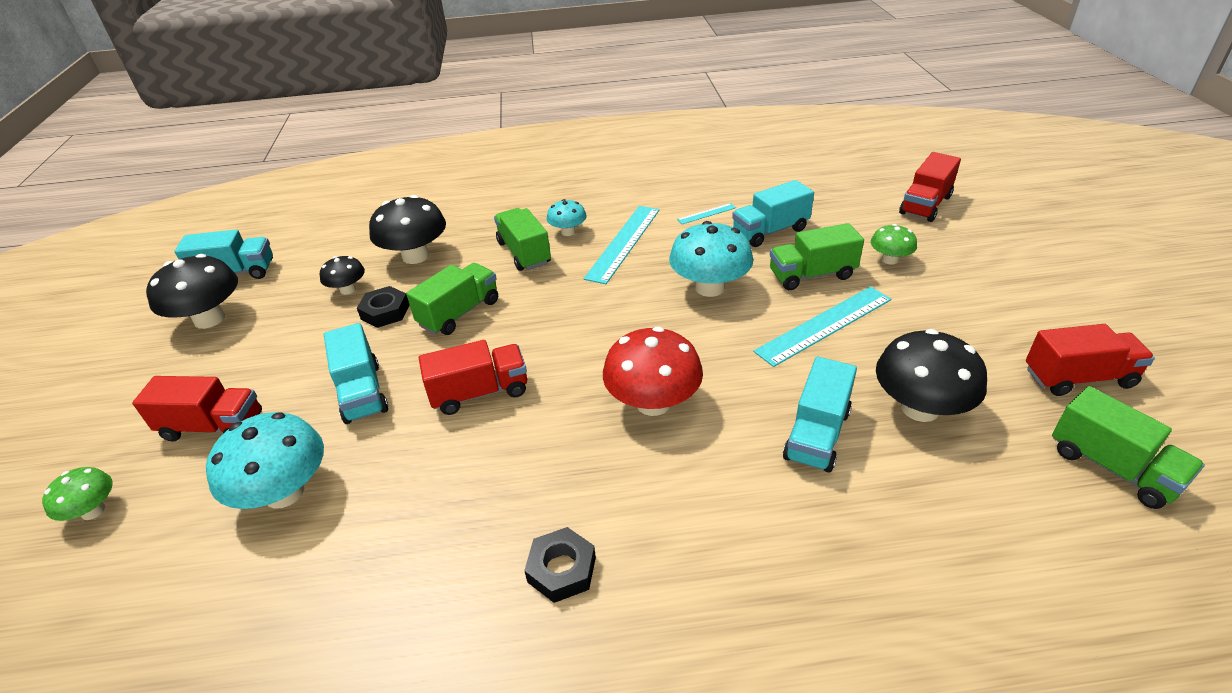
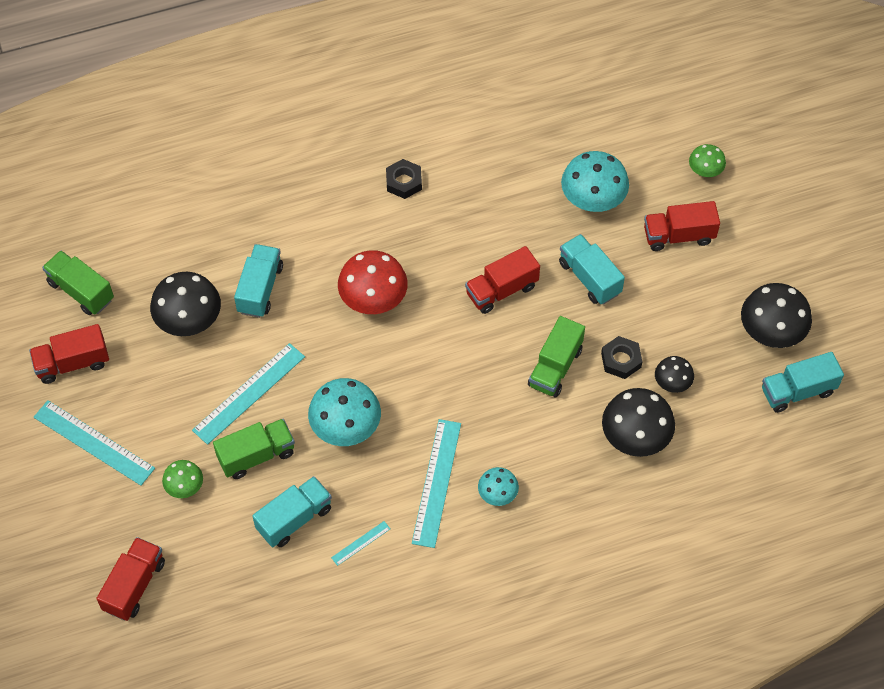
camera: 165 degrees right, 20 degrees up
green truck [494,208,551,271] -> none
none -> turquoise ruler [34,400,155,485]

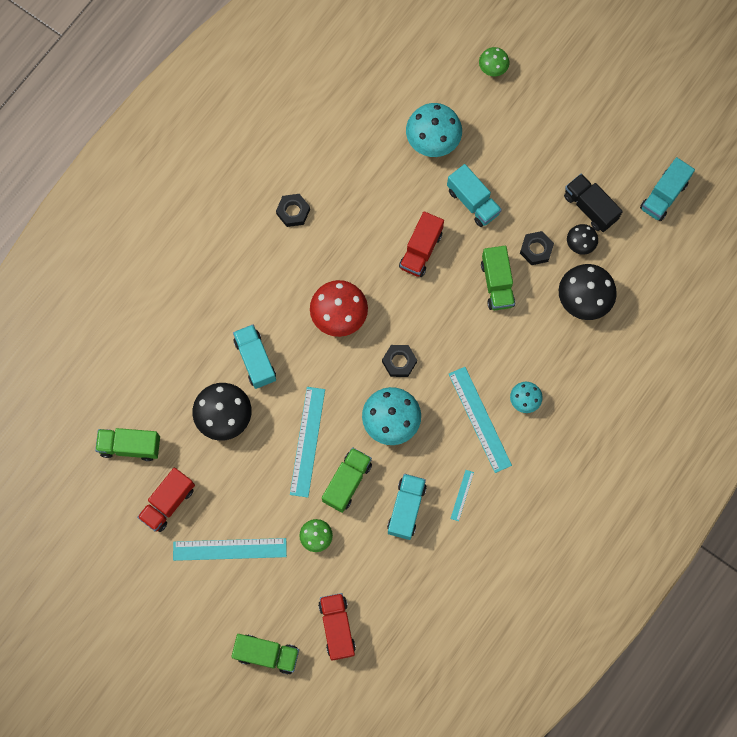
camera: 35 degrees left, 15 degrees up
turquoise truck [559,234,625,305] -> turquoise truck turned 150 degrees counterclockwise [447,164,502,227]
red truck [644,201,720,251] -> none
black mushroom [741,283,812,348] -> none
none -> green truck [231,634,299,674]
none -> black nut [382,345,417,377]
none -> black truck [564,174,623,232]

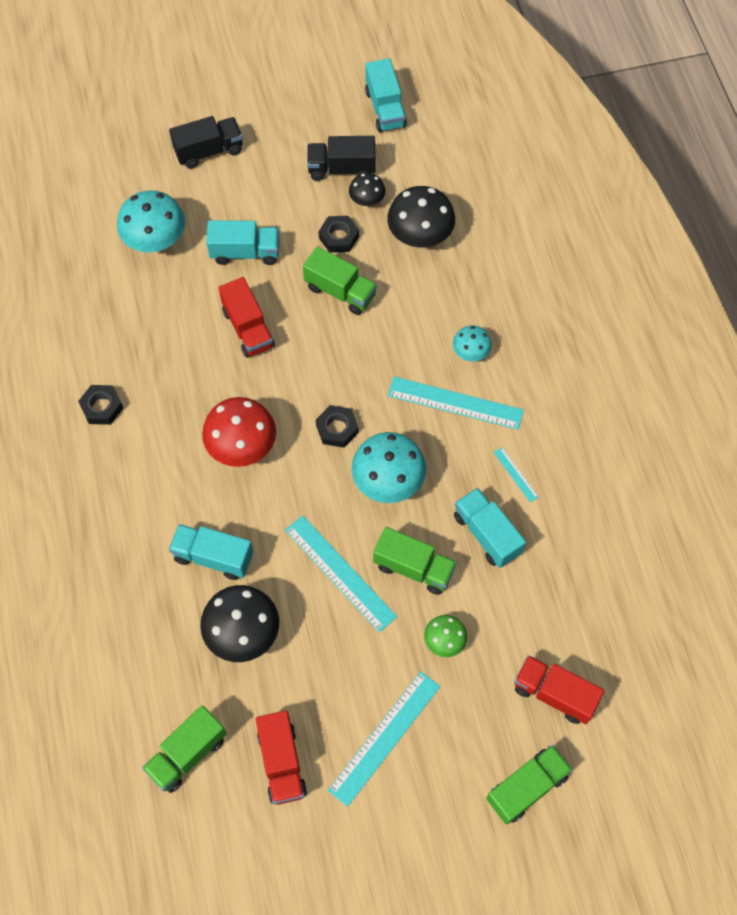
camera: 50 degrees left, 10 degrees down
green truck [322,447,372,513] -> green truck turned 135 degrees clockwise [373,527,457,595]
green mushroom [479,47,509,76] -> none
none -> black truck [169,116,243,169]

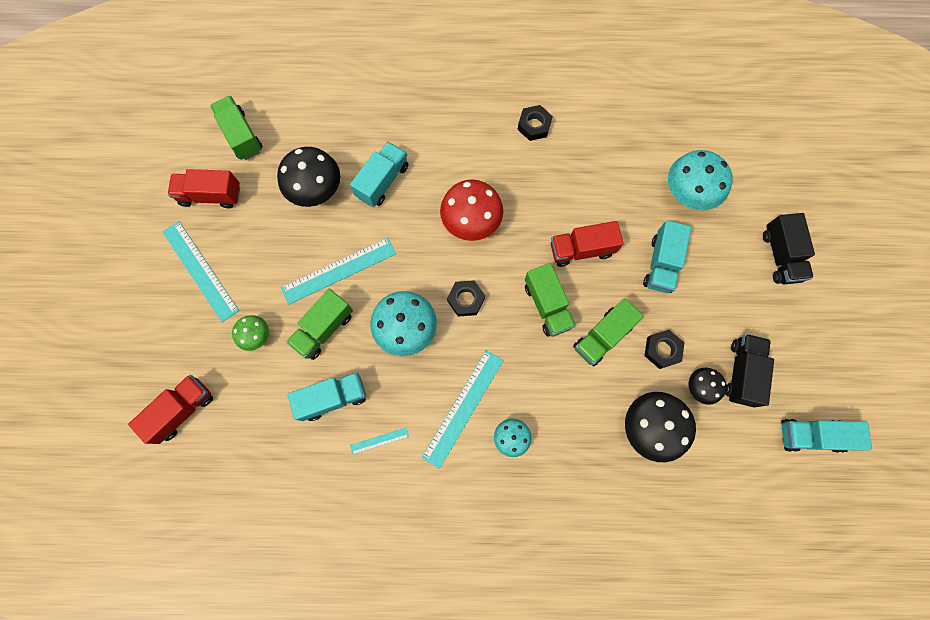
camera: 105 degrees right, 10 degrees up
green truck [486,745,573,825] -> green truck moved to [525,263,576,337]

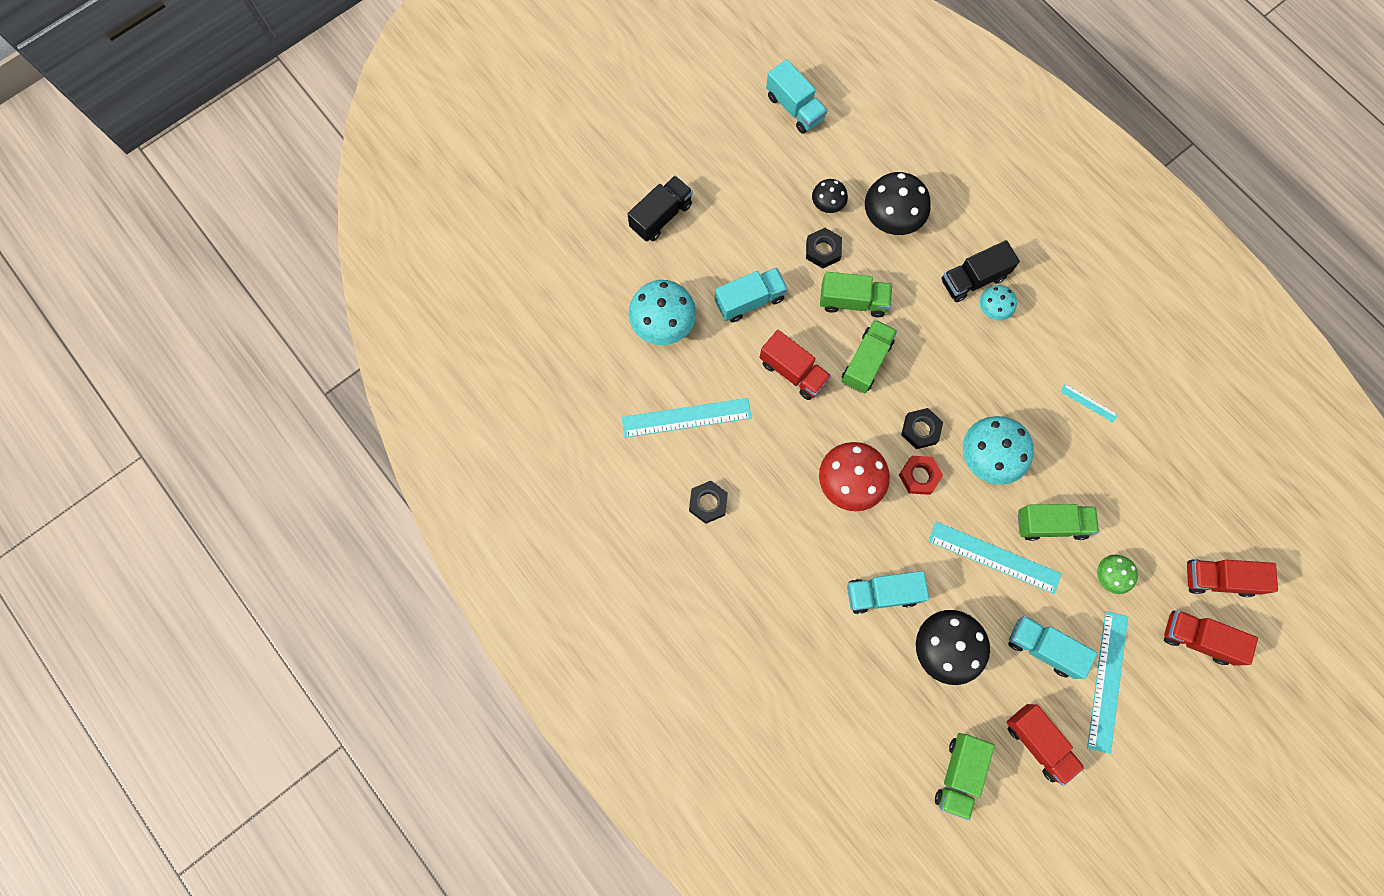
camera: 130 degrees left, 0 degrees up
turquoise truck [287,372,366,421] -> turquoise truck moved to [1008,616,1098,679]
turquoise ruler [422,350,504,469] -> turquoise ruler moved to [621,398,752,438]
black truck [725,334,774,407] -> black truck moved to [941,240,1020,302]
none -> red nut [899,456,943,495]
none -> red truck [1164,610,1258,666]

